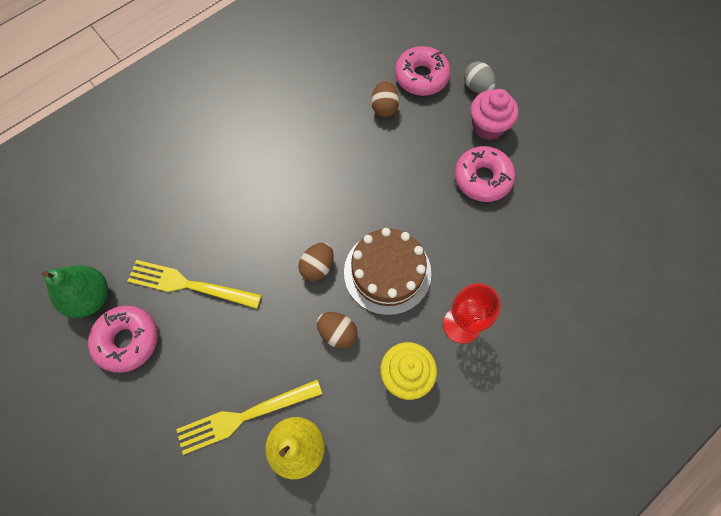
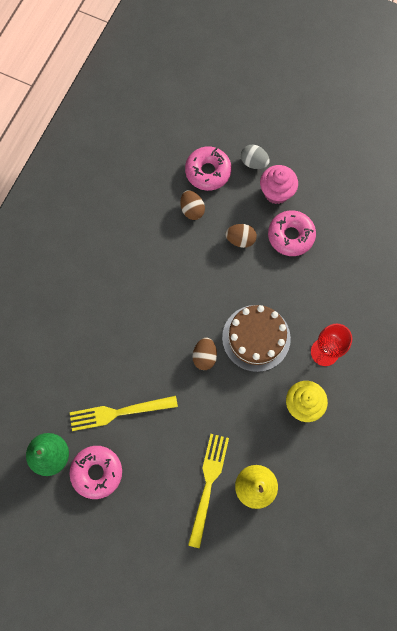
camera: 25 degrees left, 5 degrees up
yellow fork [176,380,322,455] -> yellow fork turned 150 degrees clockwise [188,434,229,548]
brown egg [317,312,358,349] -> brown egg moved to [225,224,257,248]

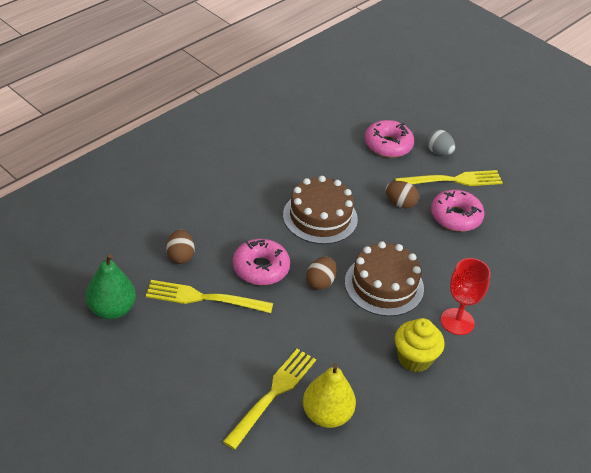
camera: 15 degrees right, 30 degrees down
pink donut [70,446,122,499] -> pink donut moved to [233,239,290,285]
brown egg [180,190,205,220] -> brown egg moved to [166,230,195,264]
pink cupcake [260,165,298,204] -> yellow fork [395,170,503,186]
none -> brown cake [283,176,358,244]

